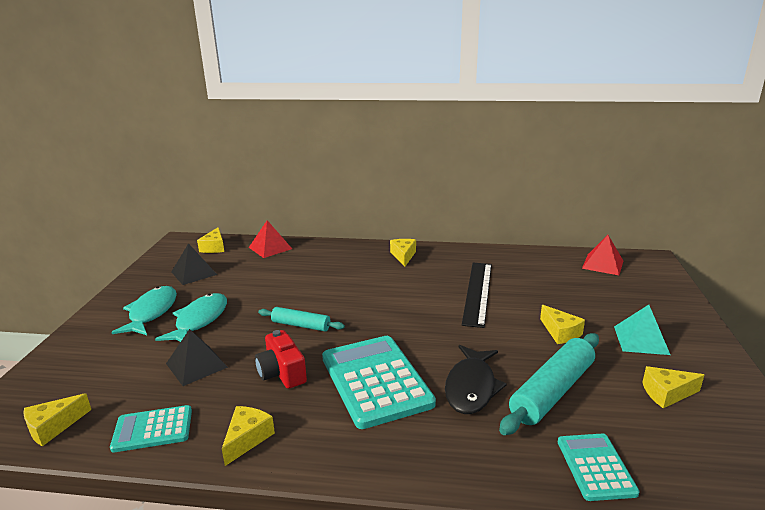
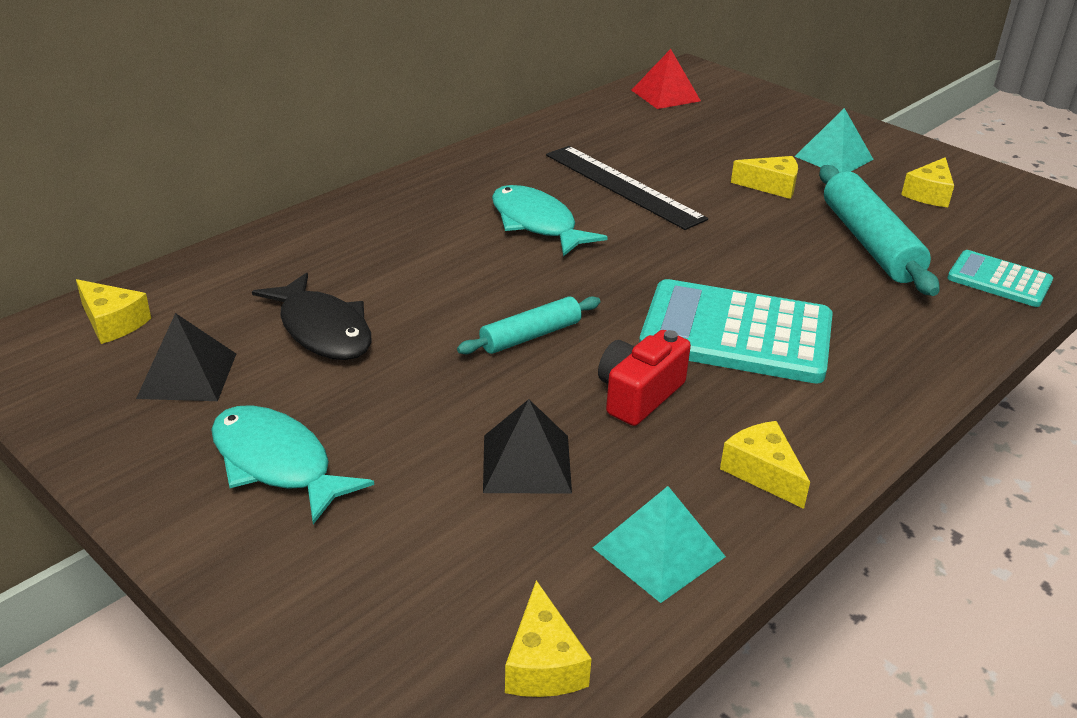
camera: 55 degrees left, 10 degrees up
turquoise calculator [110,405,192,453] -> turquoise pyramid [593,486,726,603]
turquoise fish [155,293,227,342] -> turquoise fish moved to [492,185,608,256]
red pyramid [249,220,292,258] -> none
red camera [255,330,307,389] -> red camera turned 120 degrees clockwise [598,330,691,426]
yellow cheese [390,239,416,266] -> none
black fish [445,345,507,414] -> black fish moved to [252,272,372,360]

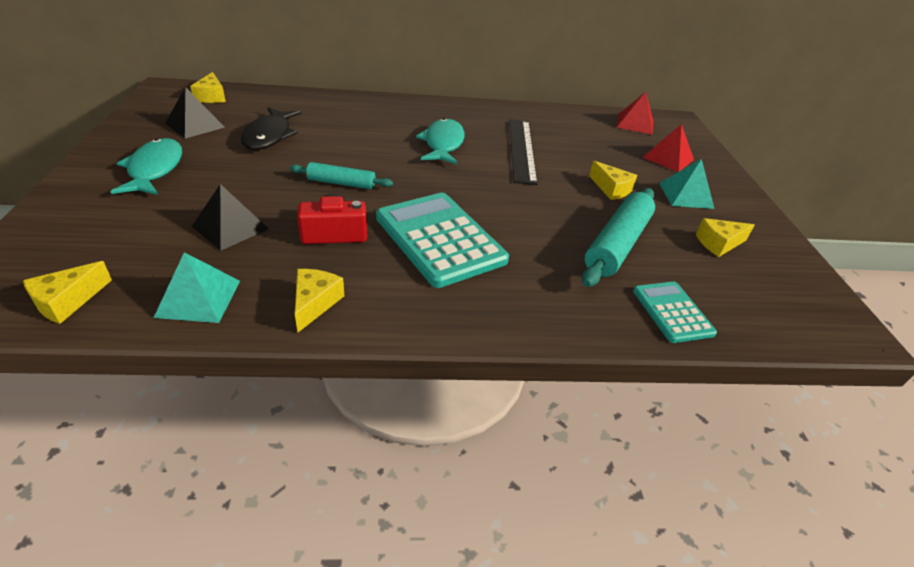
camera: 40 degrees right, 5 degrees up
none -> red pyramid [642,124,694,172]

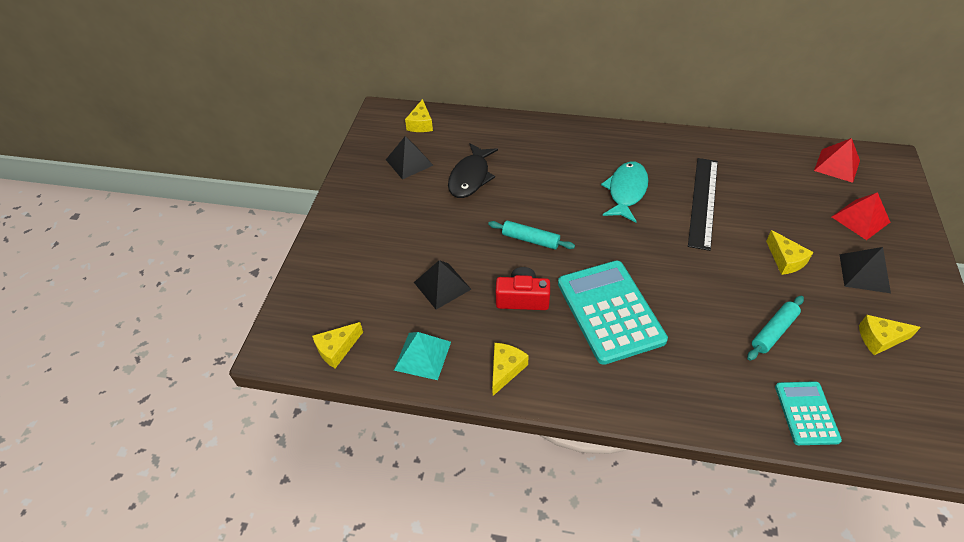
camera: 20 degrees right, 10 degrees up
turquoise fish [110,138,182,195] -> none
turquoise rolling pin [582,188,655,287] -> turquoise rolling pin [747,296,804,361], size x0.58
turquoise pyramid [659,159,715,209] -> black pyramid [839,247,891,293]

